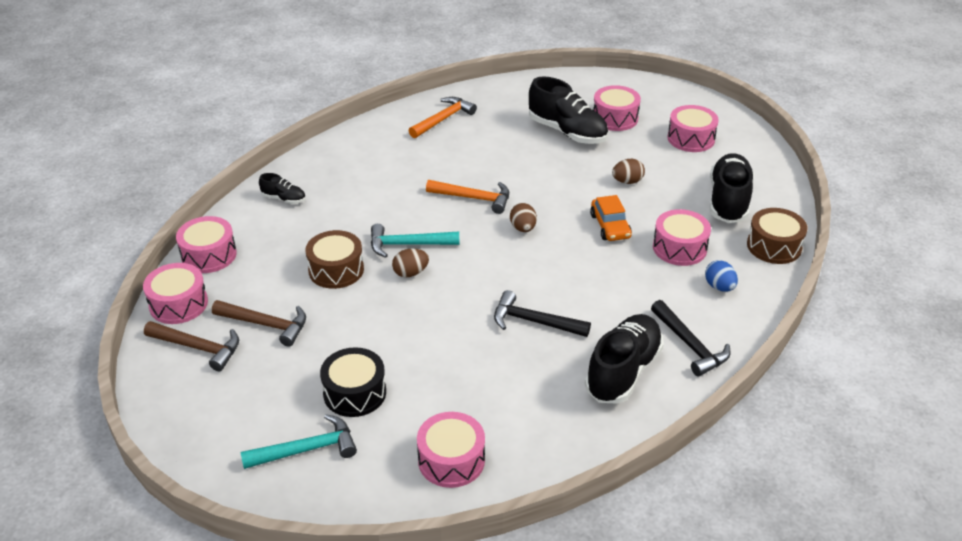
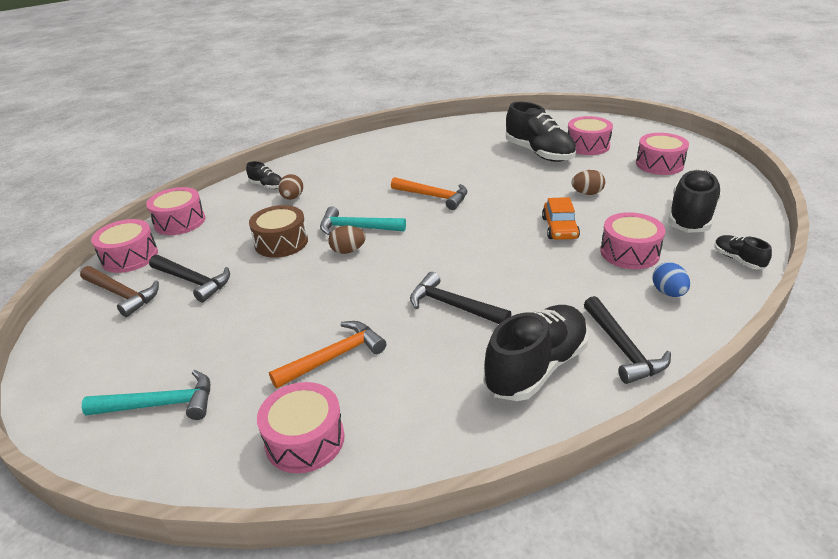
camera: 15 degrees right, 5 degrees down
brown hammer [212,300,306,347] -> black hammer [149,255,230,302]
black drum [320,347,386,417] -> none
orange hammer [409,97,477,138] -> orange hammer moved to [269,321,386,388]
brown egg [510,203,537,232] -> brown egg moved to [278,174,303,200]
brown drum [747,208,808,264] -> black shoe [714,235,772,269]

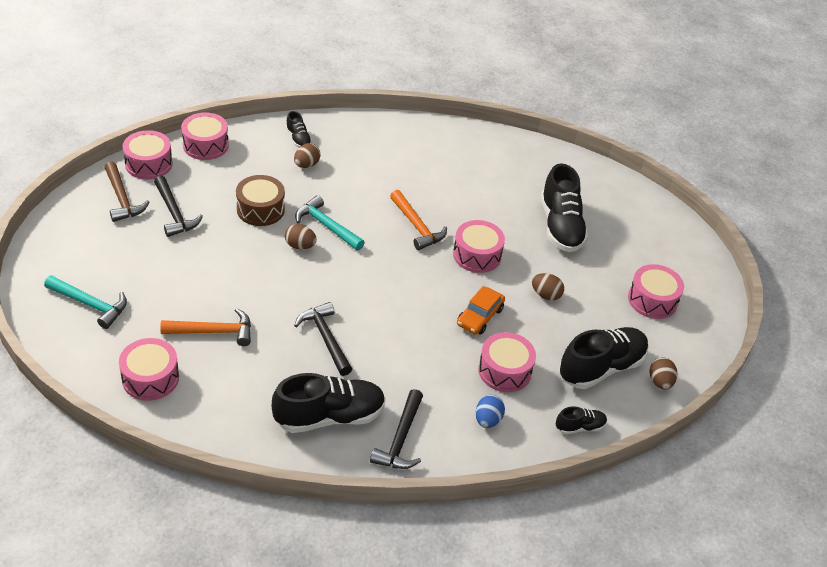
camera: 25 degrees right, 10 degrees up
pink drum [568,116,613,155] -> pink drum moved to [453,220,505,273]
black shoe [714,235,772,269] -> black shoe turned 75 degrees clockwise [556,406,607,435]
none -> brown egg [649,358,677,390]

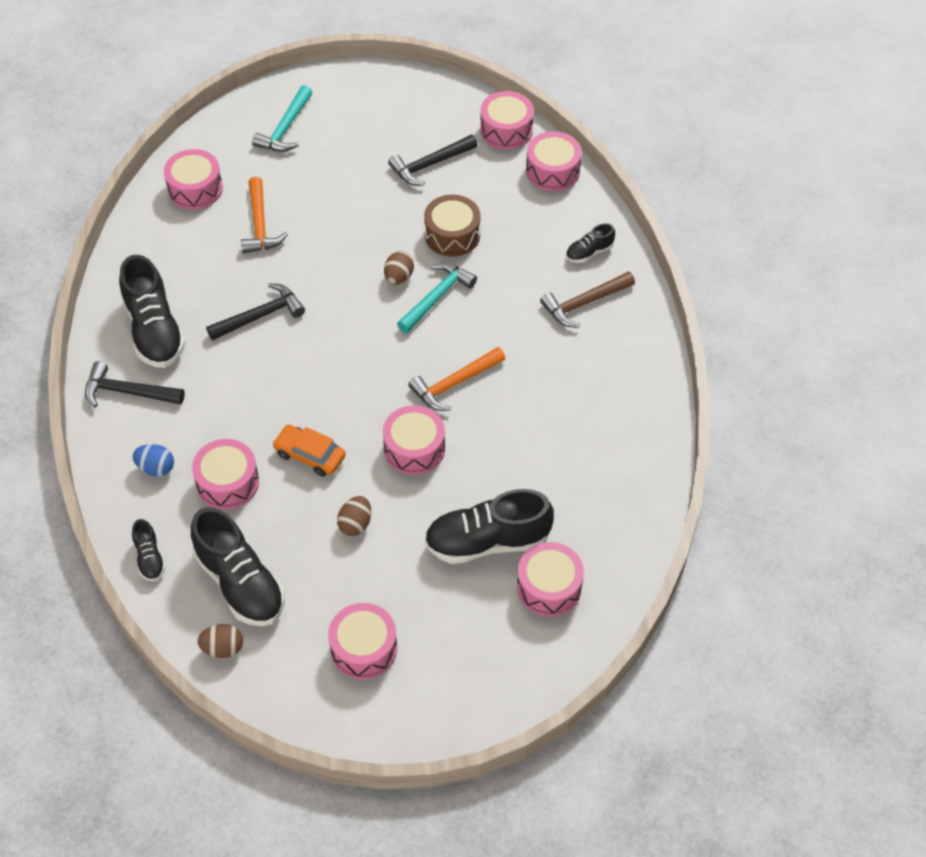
camera: 90 degrees right, 10 degrees up
brown hammer [104,161,150,222] -> brown hammer moved to [540,271,635,328]
brown egg [294,143,321,168] -> none
none -> pink drum [517,542,584,617]

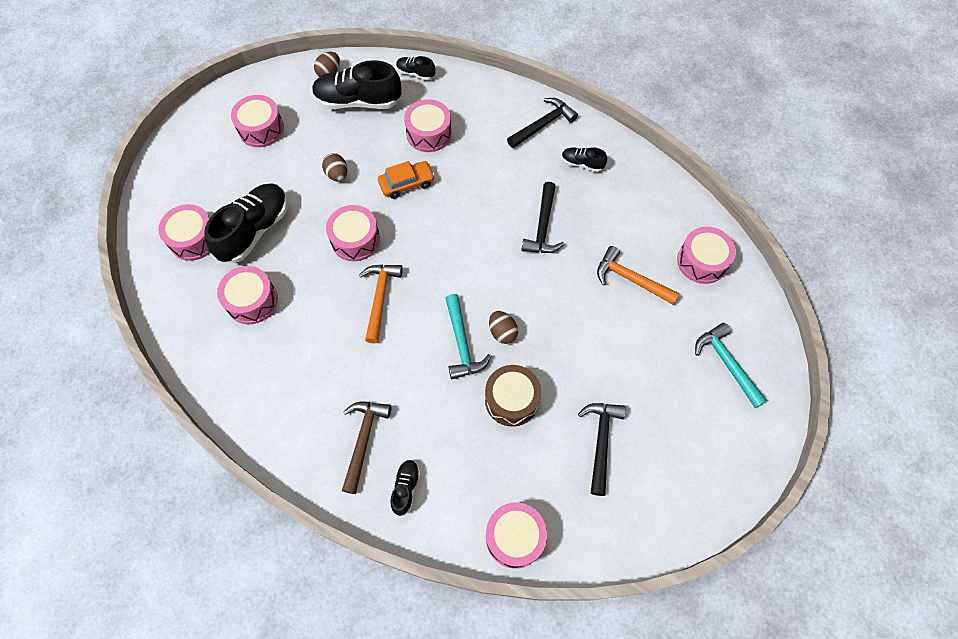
camera: 130 degrees right, 10 degrees up
black shoe [119,255,186,368] -> black shoe [562,147,607,172], size x0.48
blue egg [132,444,174,476] -> none
pink drum [480,91,534,150] -> pink drum moved to [217,266,278,324]

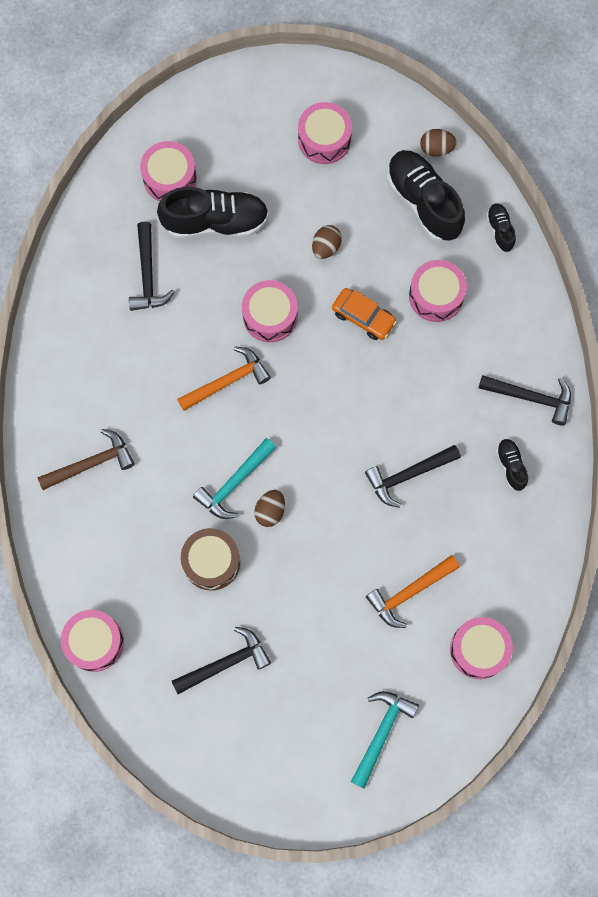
camera: 55 degrees right, 10 degrees up
pink drum [217,266,278,324] -> black hammer [129,222,175,311]
black shoe [391,460,420,516] -> none
orange hammer [597,246,680,305] -> orange hammer turned 120 degrees counterclockwise [366,555,460,628]

